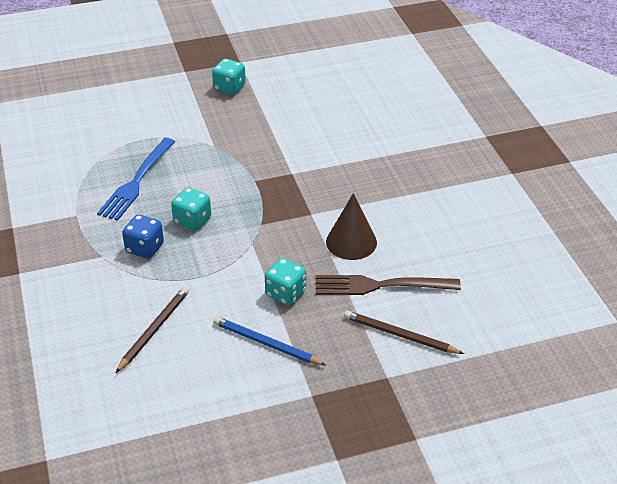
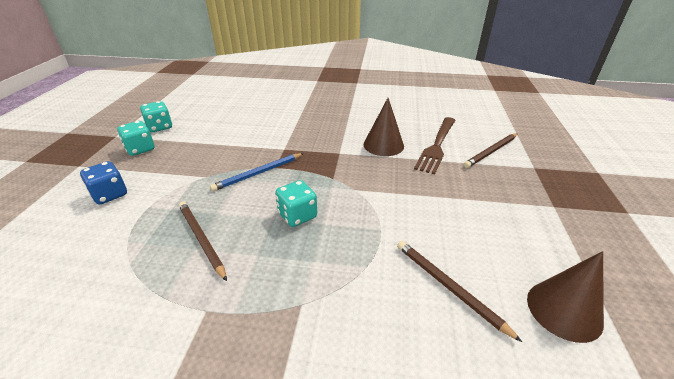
camera: 65 degrees left, 5 degrees down
blue fork [97,138,175,221] -> brown pencil [179,202,227,281]
blue dice [122,215,164,259] -> blue dice moved to [80,161,127,205]
blue pencil [213,317,326,365] -> blue pencil moved to [210,153,304,192]
turquoise dice [265,258,306,306] -> turquoise dice moved to [140,101,172,132]
none -> brown cone [527,251,604,343]

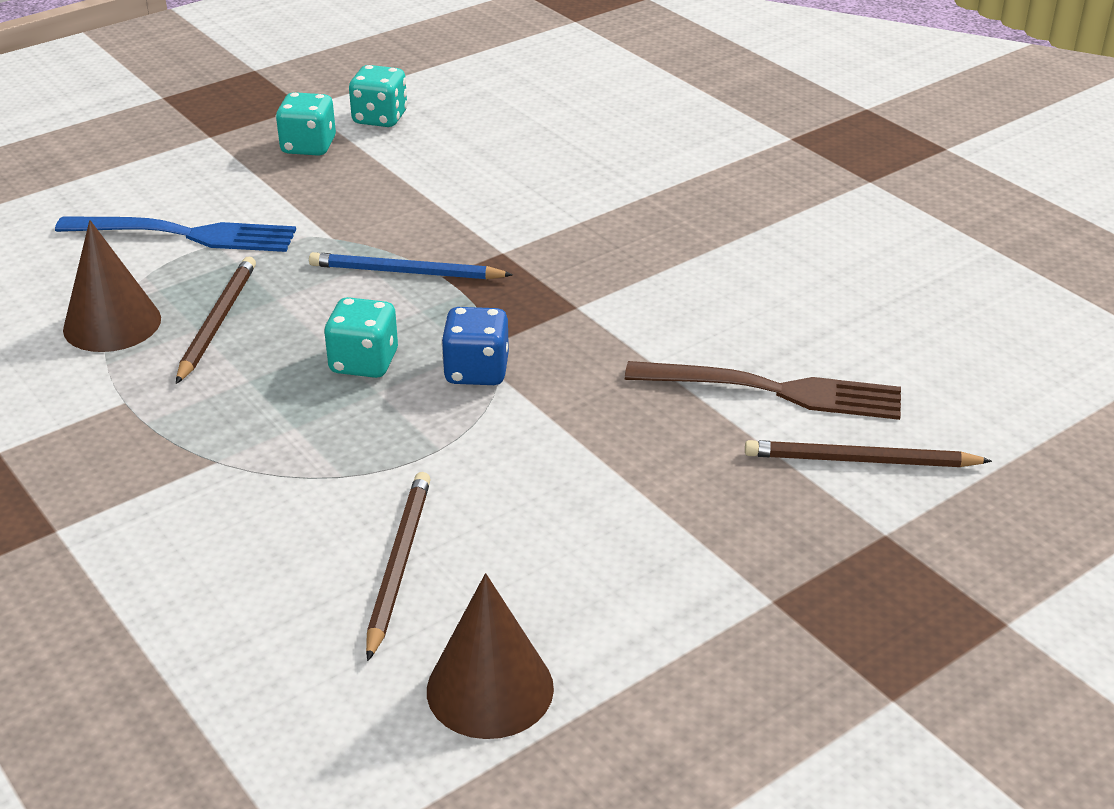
camera: 45 degrees right, 0 degrees up
blue dice [80,161,127,205] -> blue dice moved to [441,307,509,385]
brown cone [363,98,404,156] -> brown cone moved to [63,220,161,352]
brown fork [414,117,455,175] -> brown fork turned 150 degrees counterclockwise [625,361,901,420]
none -> blue fork [55,216,296,252]

